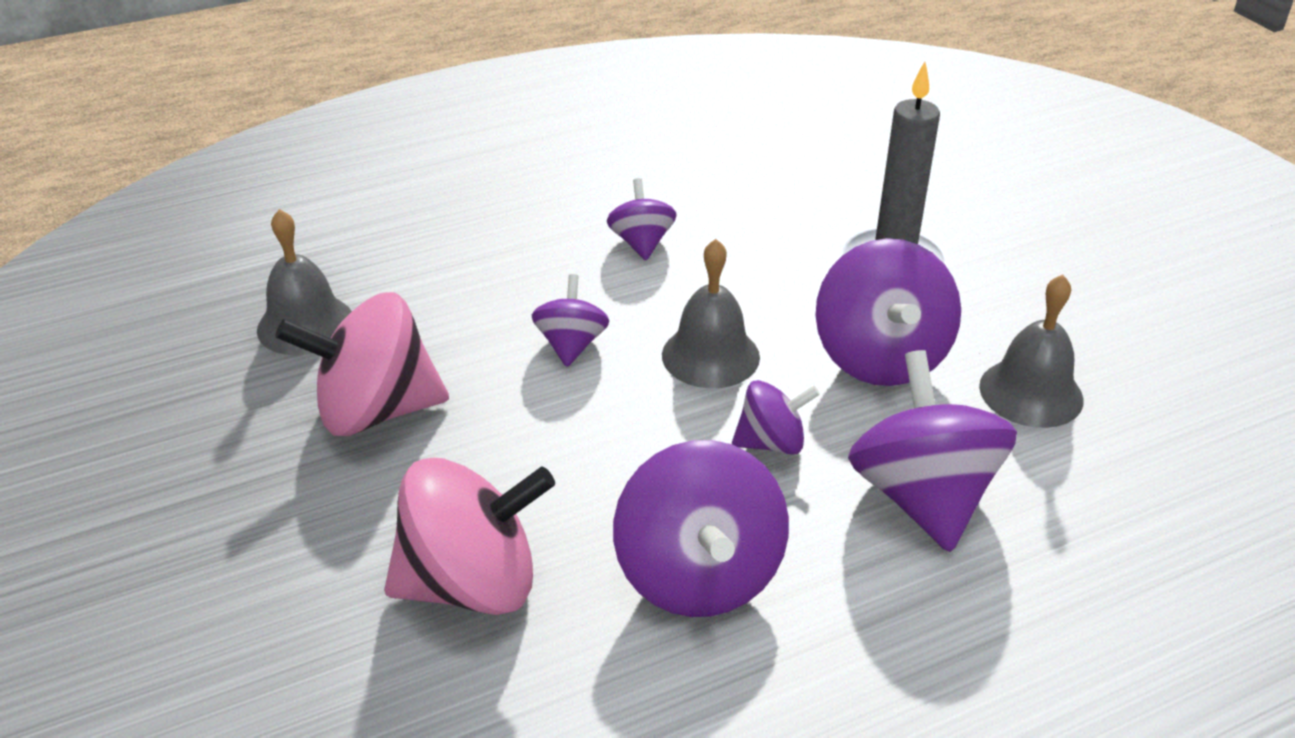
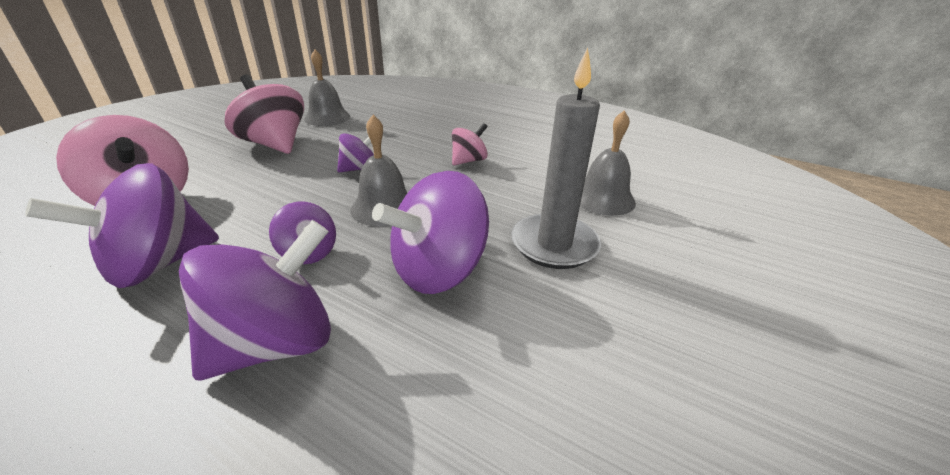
camera: 55 degrees right, 5 degrees down
purple spinning top [607,178,676,260] -> pink spinning top [452,123,488,166]
grey bell [979,275,1084,428] -> grey bell moved to [580,110,636,216]

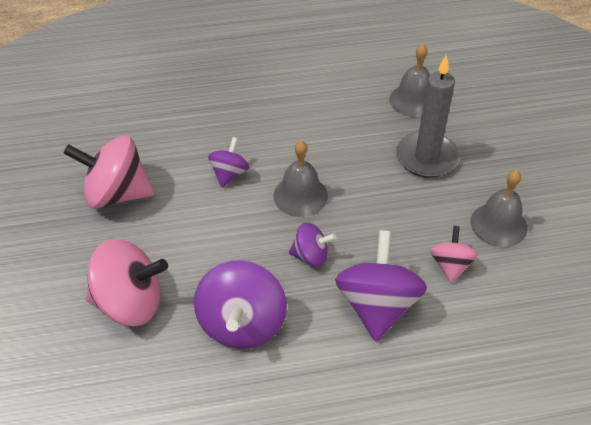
camera: 40 degrees left, 15 degrees up
grey bell [304,50,350,126] -> grey bell moved to [471,170,527,247]
purple spinning top [372,171,489,294] -> none
pink spinning top [452,123,488,166] -> pink spinning top moved to [430,226,478,283]

